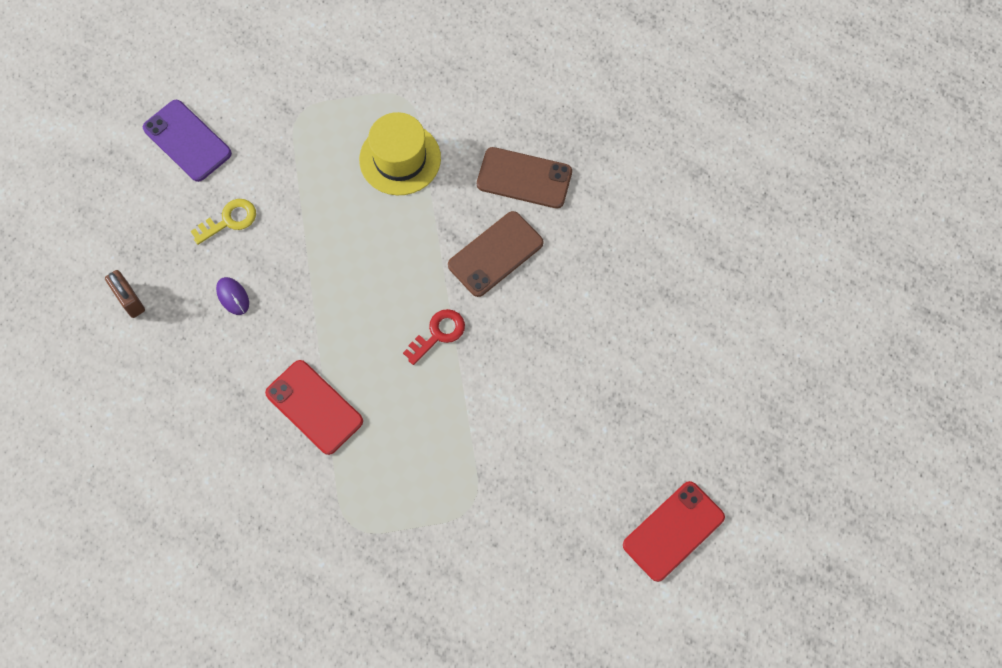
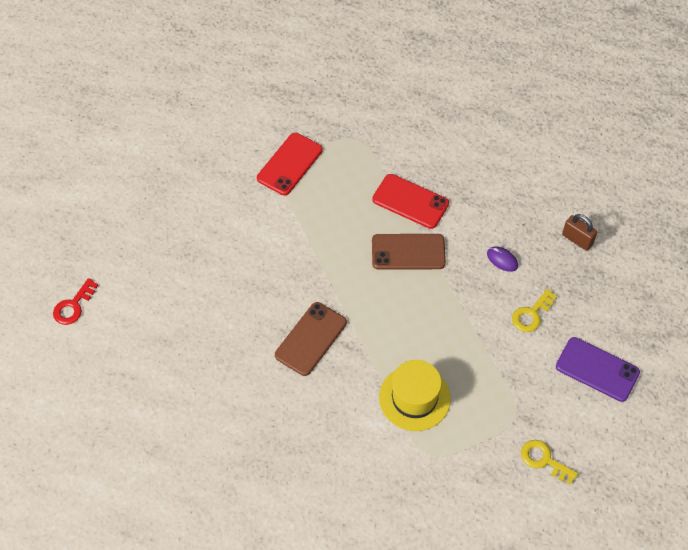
camera: 165 degrees right, 10 degrees down
red key [403,309,465,365] -> red key moved to [53,278,98,325]
brown phone [477,147,572,209] -> brown phone moved to [372,234,446,270]
red phone [623,481,725,582] -> red phone moved to [257,133,323,195]
none -> yellow key [521,440,578,484]

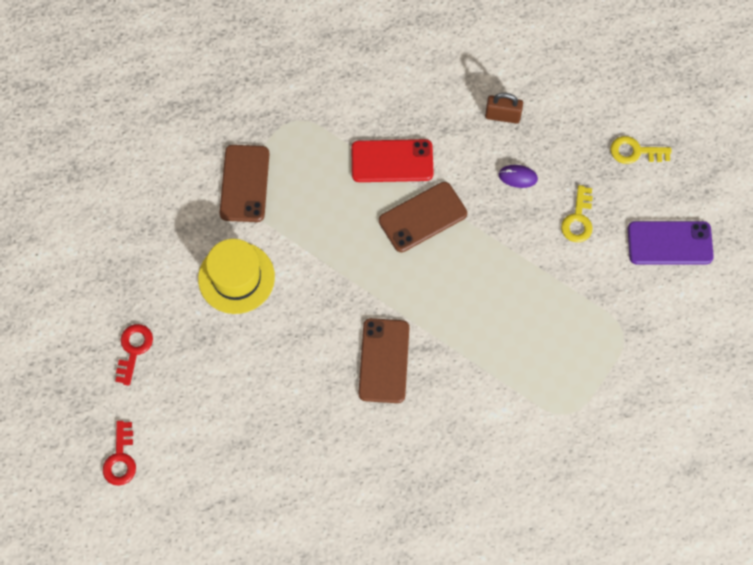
camera: 30 degrees left, 10 degrees up
red phone [257,133,323,195] -> brown phone [220,145,269,222]
yellow hat [379,360,451,431] -> yellow hat moved to [198,239,275,314]
yellow key [521,440,578,484] -> yellow key moved to [610,136,672,164]
brown padlock [562,214,597,251] -> brown padlock moved to [485,93,523,124]
none -> red key [115,324,153,386]

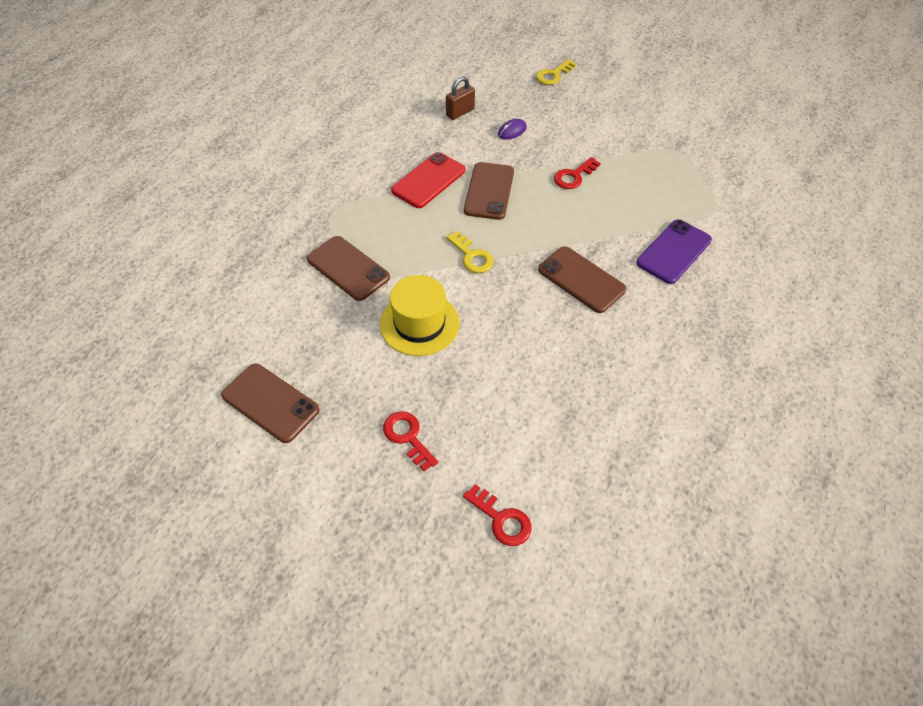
camera: 50 degrees left, 15 degrees down
yellow key [561,185,593,242] -> yellow key moved to [446,231,494,273]
purple phone [628,221,714,265] -> purple phone moved to [636,219,712,284]
none -> brown phone [221,363,319,443]
none -> red key [554,157,601,189]

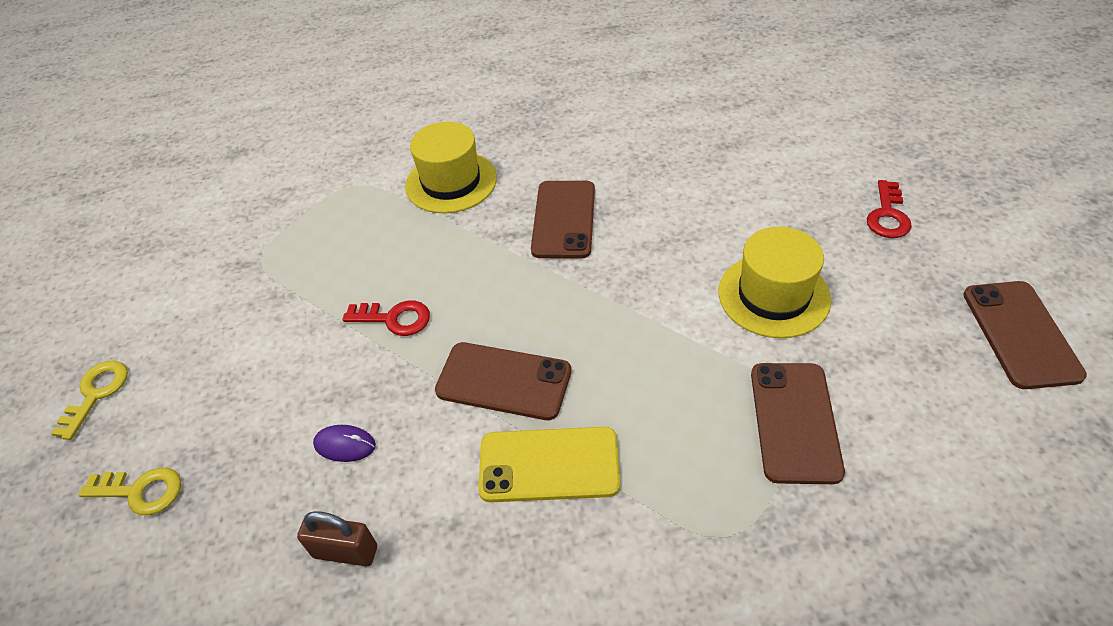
camera: 125 degrees left, 5 degrees down
red phone [391,152,465,208] -> yellow phone [478,427,620,502]
yellow key [446,231,494,273] -> yellow key moved to [51,360,128,440]
red key [463,484,532,546] -> none
brown phone [464,162,514,220] -> brown phone turned 45 degrees clockwise [435,342,571,420]
purple phone [636,219,712,284] -> yellow hat [405,122,497,213]

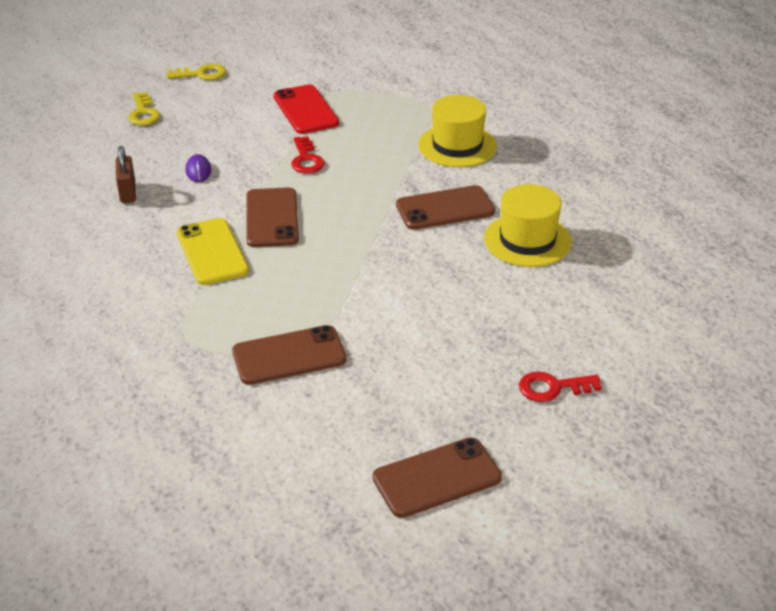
camera: 65 degrees right, 10 degrees down
yellow hat [718,227,831,338] -> yellow hat moved to [484,184,572,267]
none -> red phone [274,84,339,134]

